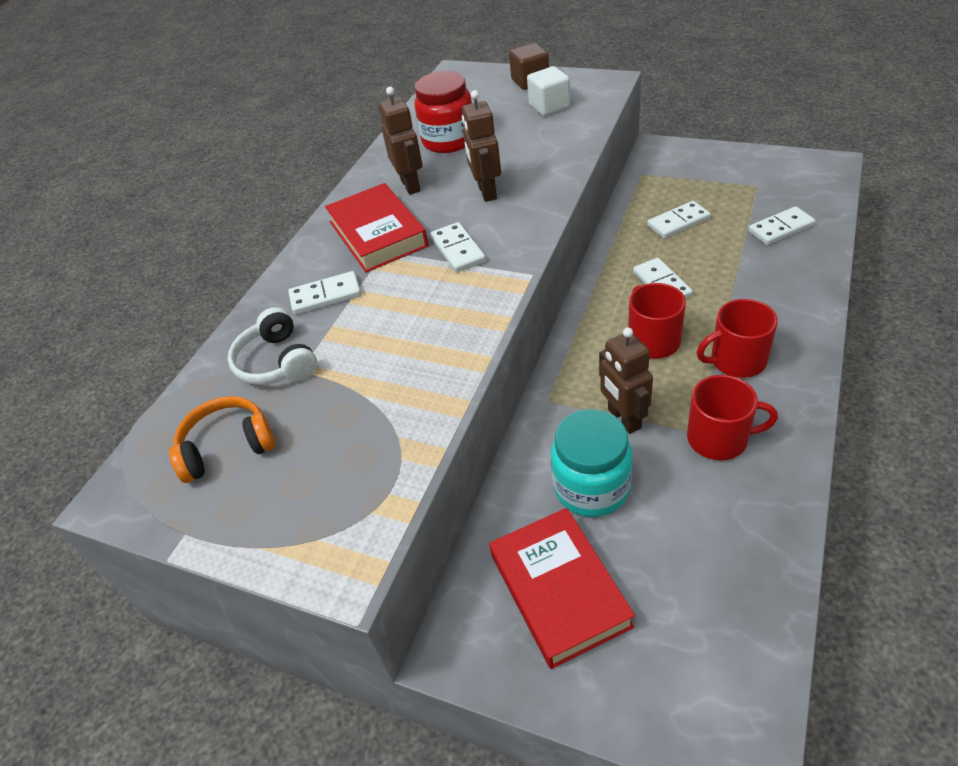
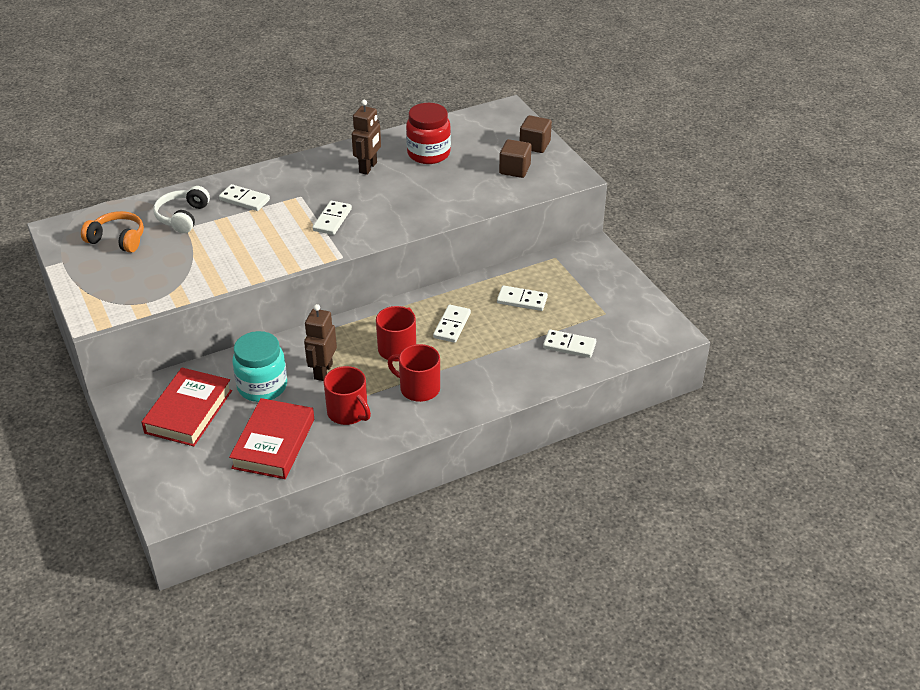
camera: 35 degrees right, 5 degrees down
red book [325,183,429,273] -> red book moved to [229,398,314,479]
brown robot [462,90,501,202] -> none
white cube [527,66,570,116] -> brown cube [499,139,532,178]

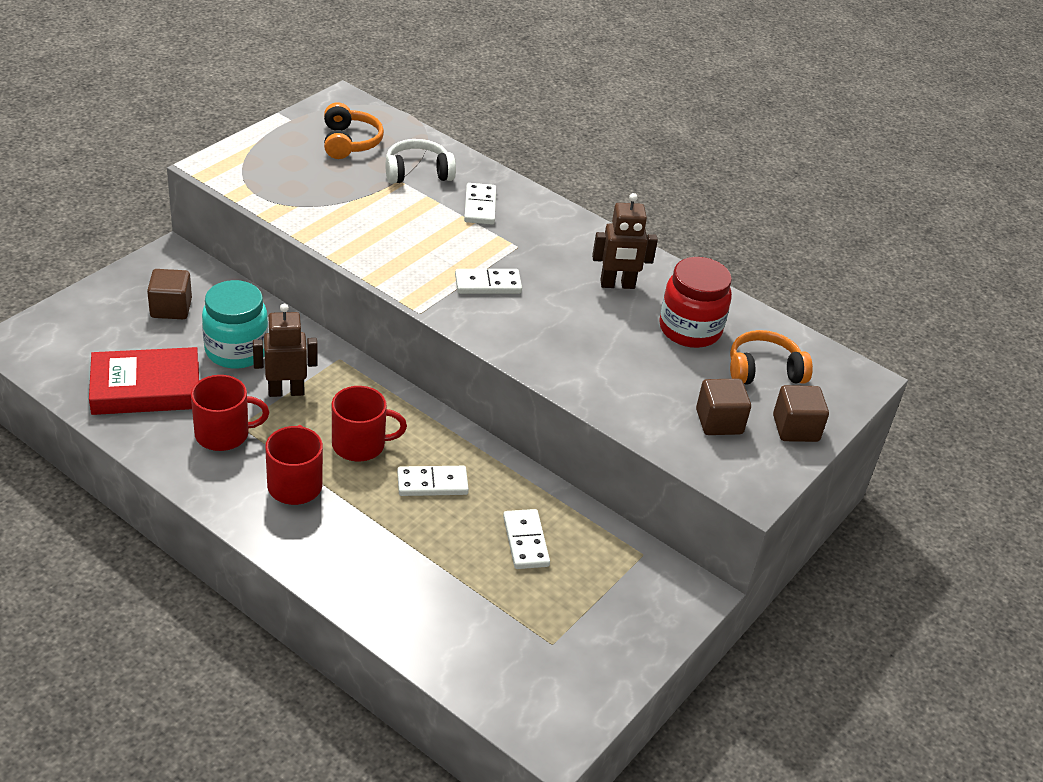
camera: 60 degrees right, 0 degrees up
red book [141,368,232,446] -> brown cube [147,269,192,319]
red mug [324,366,371,425] -> red mug turned 120 degrees counterclockwise [191,375,269,451]
white domino [543,330,596,358] -> none
none -> orange headphones [730,330,813,385]

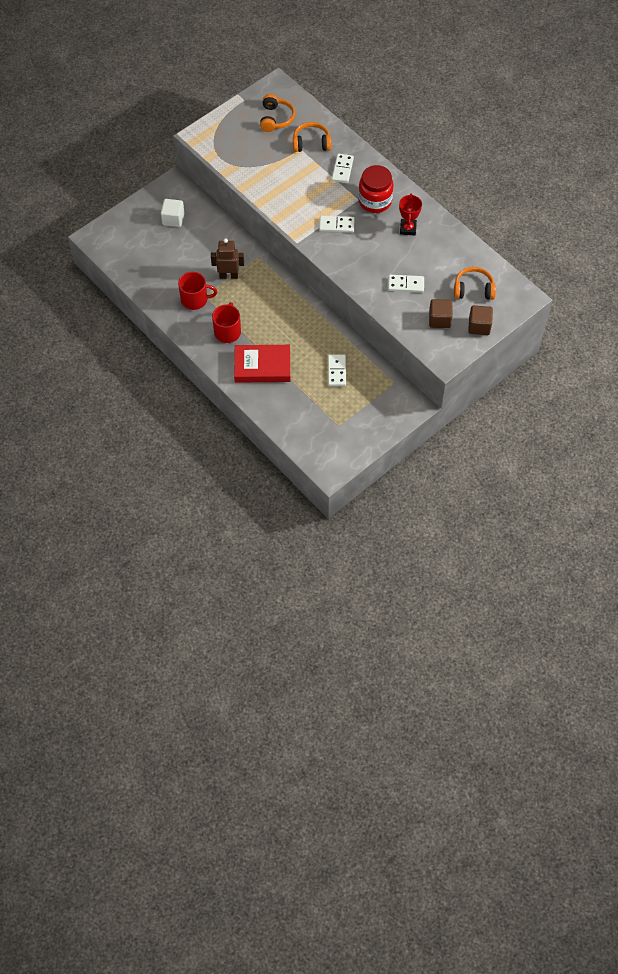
camera: 15 degrees right, 20 degrees up
red book [89,347,199,415] -> red book moved to [234,345,290,383]
brown cube [147,269,192,319] -> white cube [161,199,185,227]
turquoise jar [202,280,268,369] -> none
red mug [332,386,407,462] -> none
white headphones [386,139,456,184] -> orange headphones [293,122,332,152]
white domino [397,466,469,496] -> white domino moved to [388,275,424,292]
brown robot [592,193,658,289] -> red trophy [399,194,422,236]
red jar [659,257,732,348] -> red jar moved to [358,165,394,213]

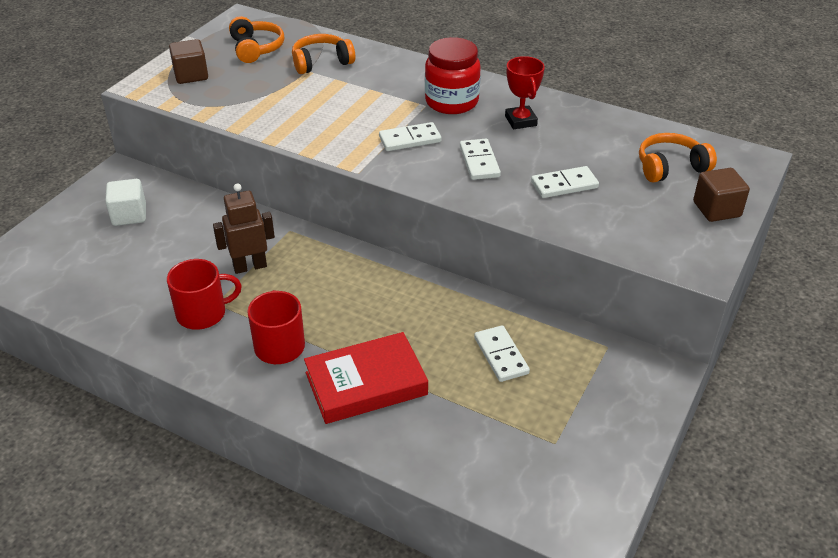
camera: 20 degrees left, 20 degrees down
white domino [332,154,354,183] -> white domino moved to [460,139,501,180]
brown cube [429,299,453,328] -> brown cube moved to [169,39,208,84]

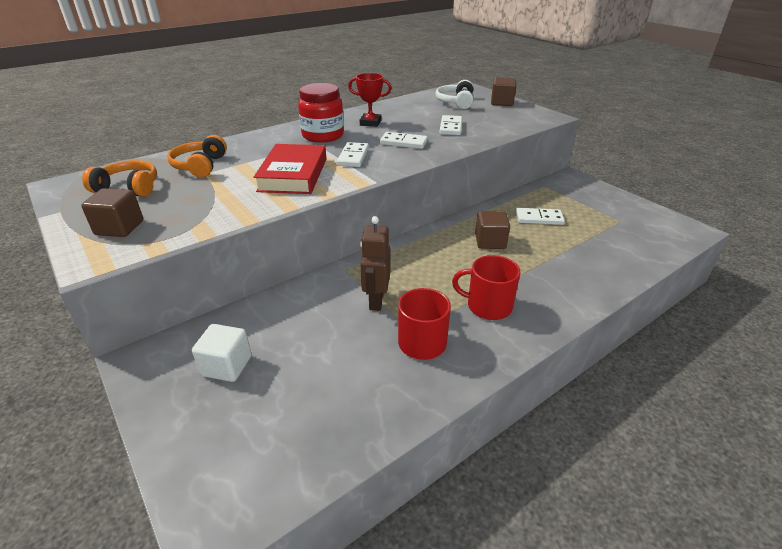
camera: 65 degrees left, 5 degrees down
red book [304,332,428,424] -> red book moved to [253,144,327,194]
orange headphones [639,133,717,182] -> white headphones [436,80,474,109]
none -> brown cube [475,211,510,249]

